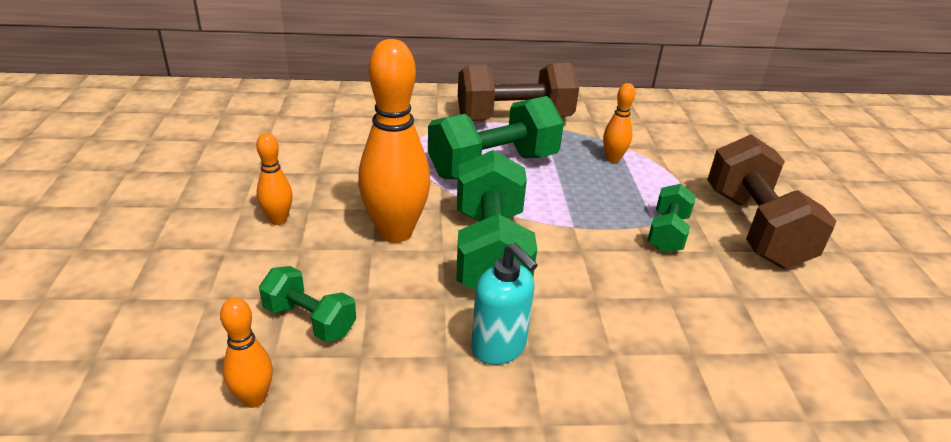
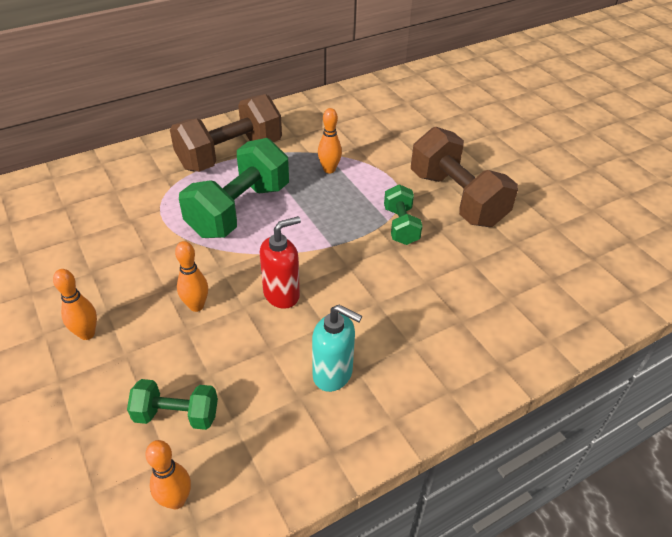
camera: 25 degrees left, 10 degrees up
orange bowling pin [358,39,430,243] -> orange bowling pin [175,241,208,312], size x0.50
green dumbbell [457,150,537,290] -> red soap dispenser [260,216,301,309]

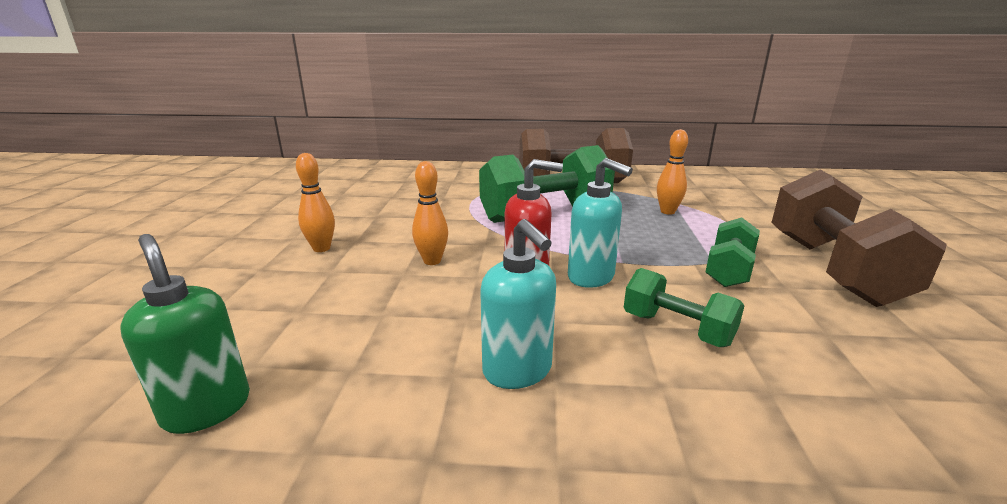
camera: 35 degrees right, 20 degrees down
green dumbbell [127,379,218,430] -> green dumbbell moved to [624,268,745,347]
orange bowling pin [145,440,191,509] -> green soap dispenser [120,234,250,434]
none -> turquoise soap dispenser [568,158,633,288]

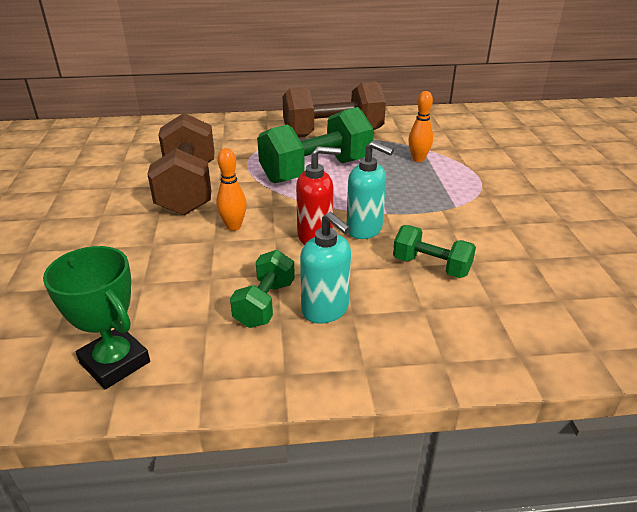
camera: 10 degrees left, 10 degrees up
green soap dispenser [120,234,250,434] -> green trophy [43,246,150,389]
orange bowling pin [296,153,335,252] -> none
green dumbbell [706,217,760,287] -> green dumbbell moved to [230,250,295,328]
brown dumbbell [771,170,947,307] -> brown dumbbell moved to [147,113,215,215]

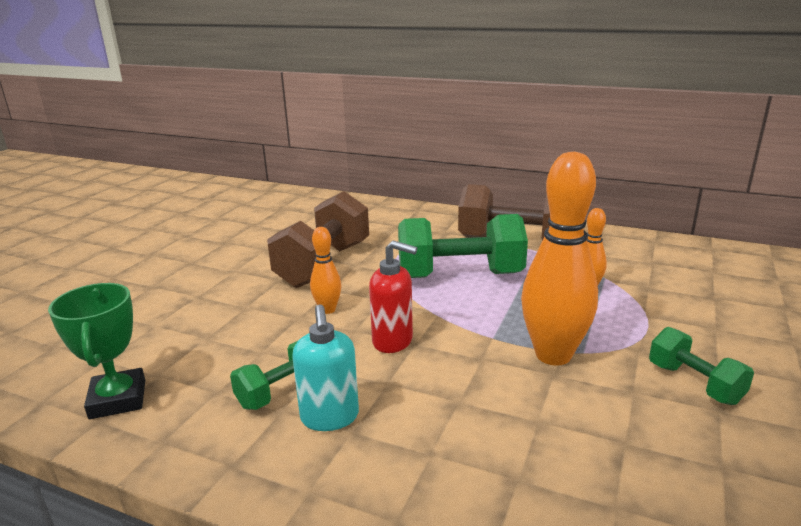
camera: 30 degrees right, 10 degrees down
turquoise soap dispenser [347,141,394,239] -> none
green dumbbell [393,225,476,278] -> green dumbbell moved to [649,327,754,405]
none -> orange bowling pin [521,152,598,366]

